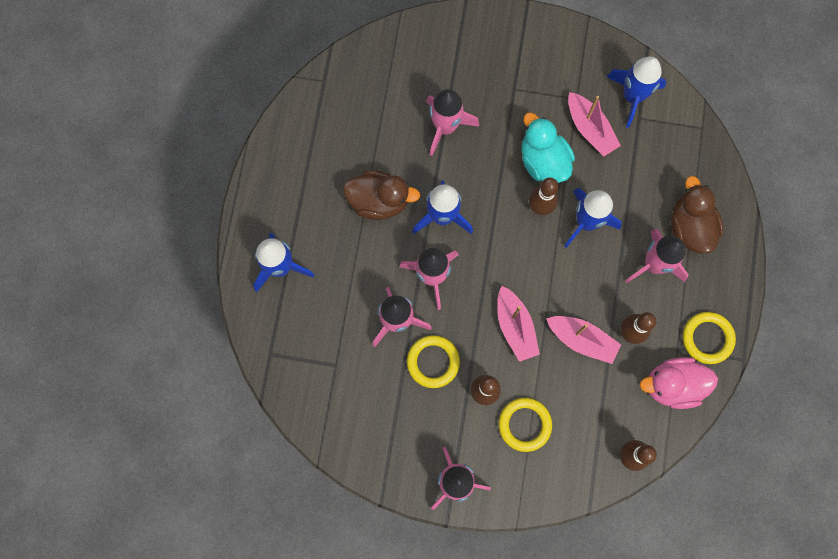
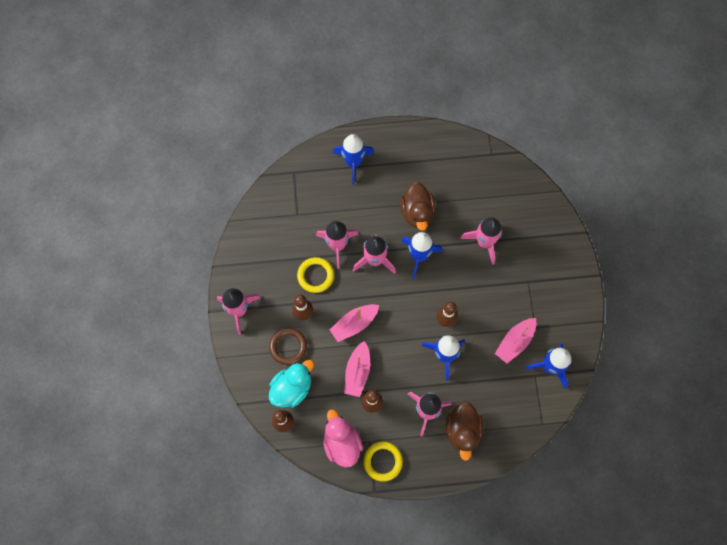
camera: 75 degrees right, 5 degrees down
yellow ring [499,398,552,452] -> brown ring [269,328,307,365]
turquoise duck [521,112,575,183] -> turquoise duck moved to [269,360,314,408]
brown duck [671,176,724,253] -> brown duck turned 120 degrees clockwise [446,402,483,461]

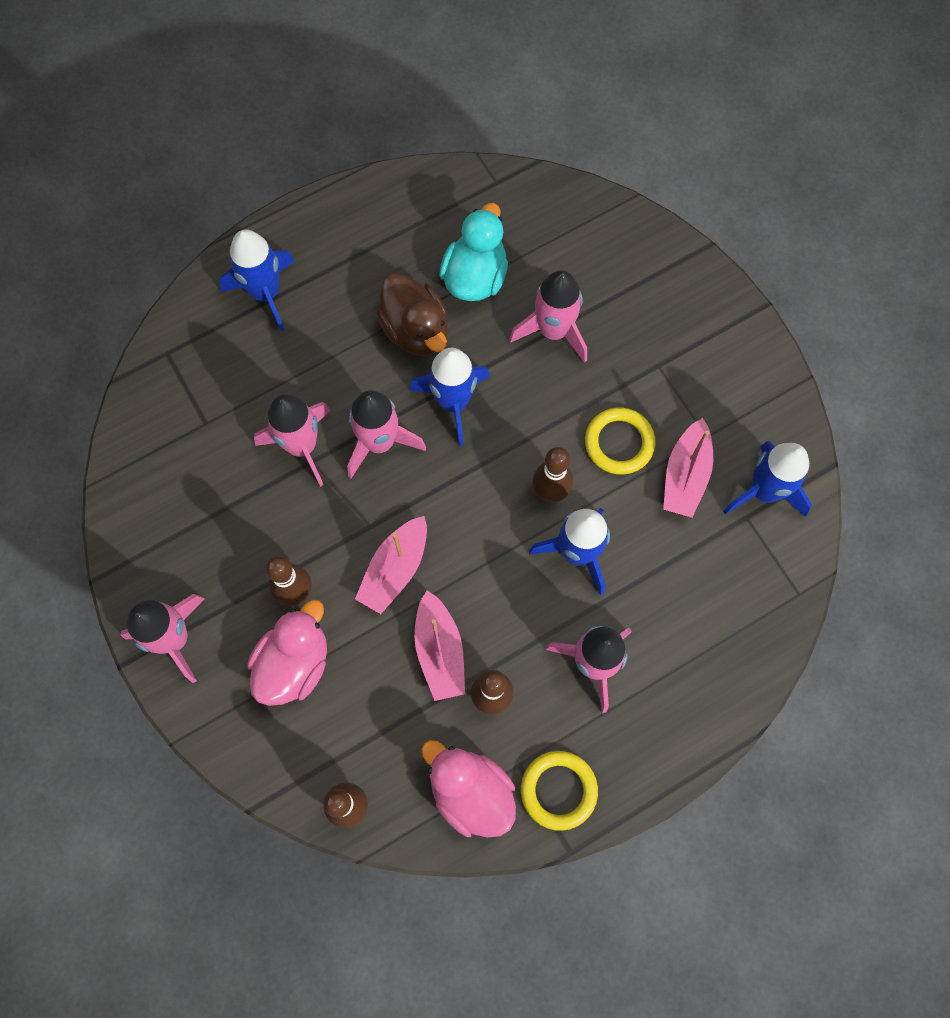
camera: 25 degrees left, 0 degrees up
brown ring [269,328,307,365] -> pink duck [247,599,327,706]
turquoise duck [269,360,314,408] -> turquoise duck moved to [439,203,508,301]
yellow ring [297,257,334,293] -> yellow ring moved to [585,407,655,475]
brown duck [446,402,483,461] -> none

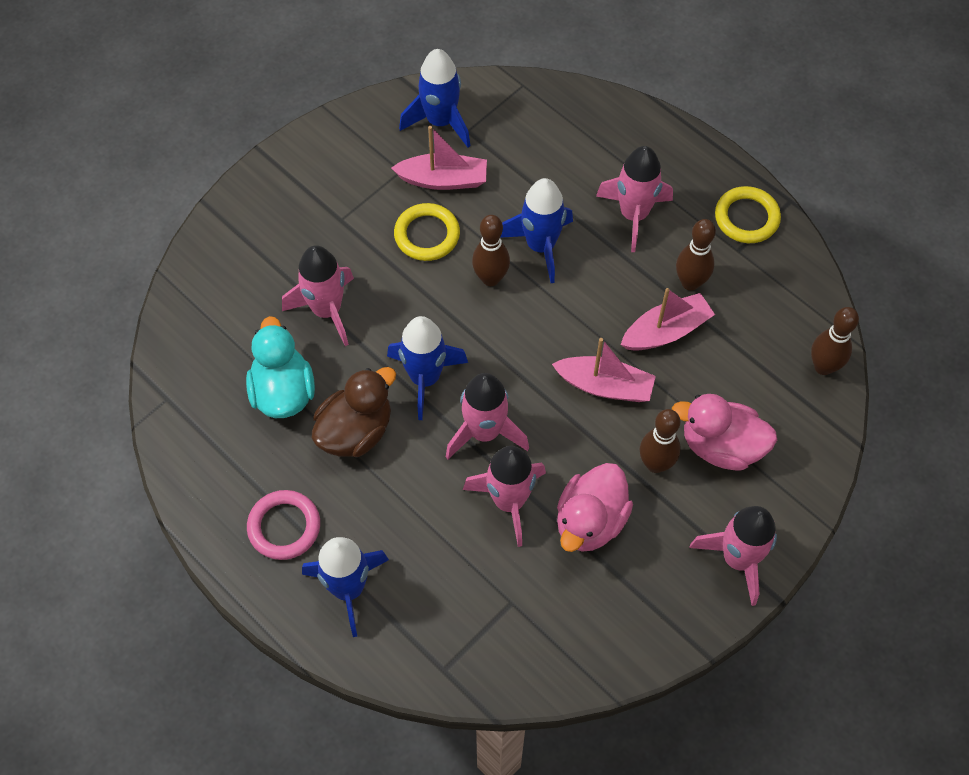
camera: 105 degrees left, 10 degrees down
pink duck [421,740,516,837] -> pink duck moved to [557,463,633,552]
turquoise duck [439,203,508,301] -> turquoise duck turned 75 degrees clockwise [246,316,315,418]
none -> pink ring [247,490,320,560]

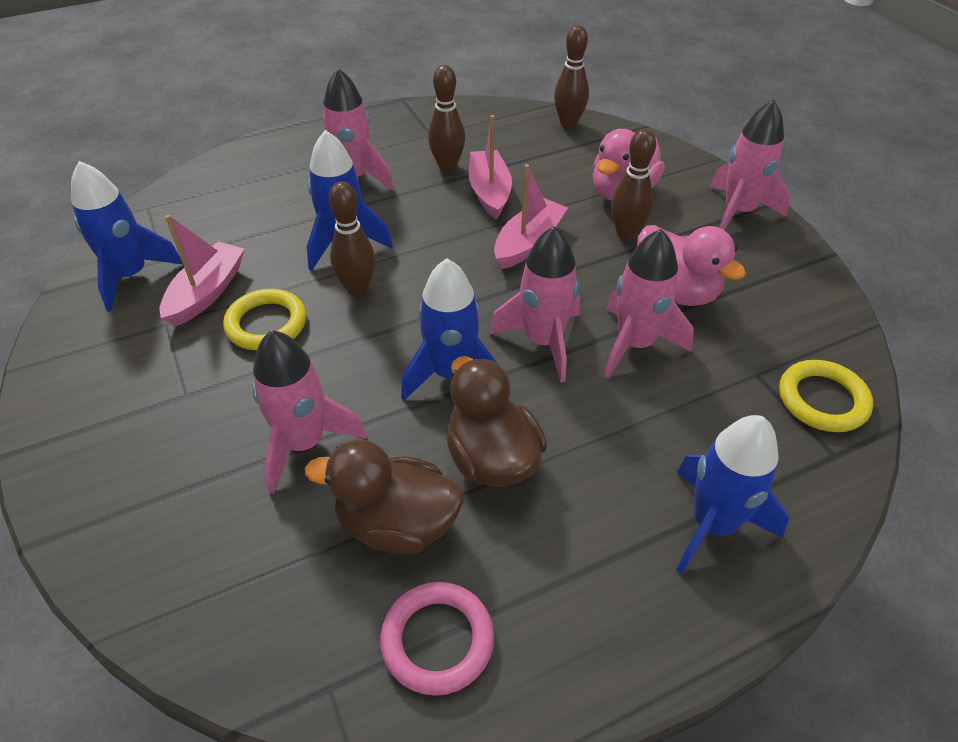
camera: 70 degrees left, 15 degrees down
turquoise duck [246,316,315,418] -> brown duck [305,440,464,554]
pink ring [247,490,320,560] -> pink ring moved to [380,582,494,696]
yellow ring [715,186,781,243] -> yellow ring moved to [779,360,873,432]

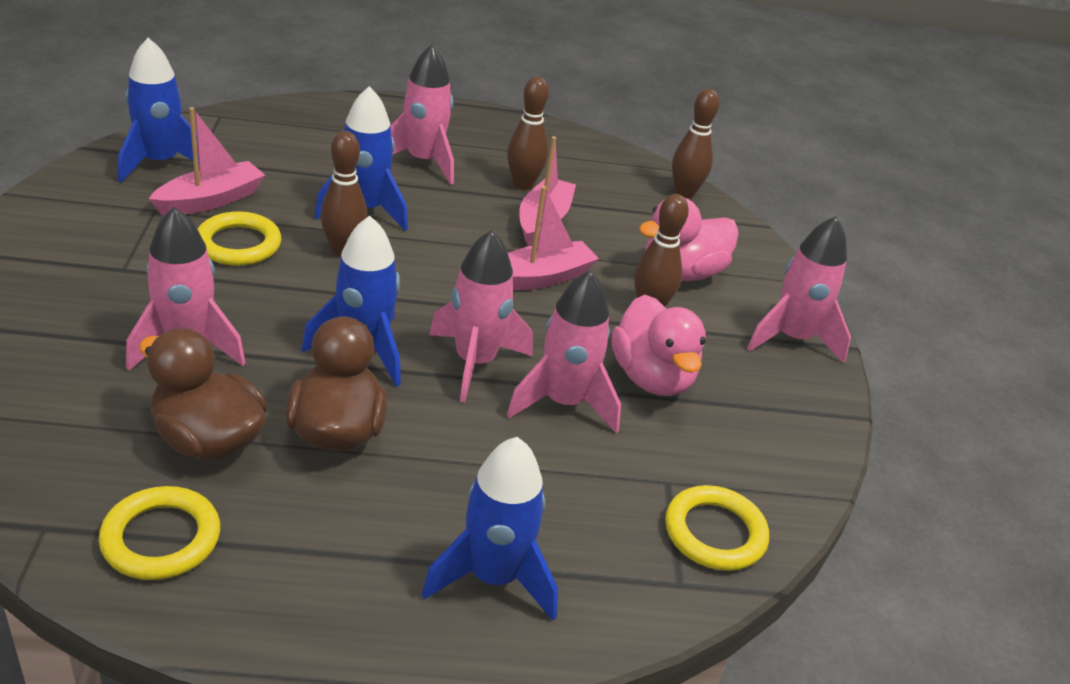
camera: 20 degrees right, 10 degrees down
pink ring [380,582,494,696] -> yellow ring [99,486,220,580]

